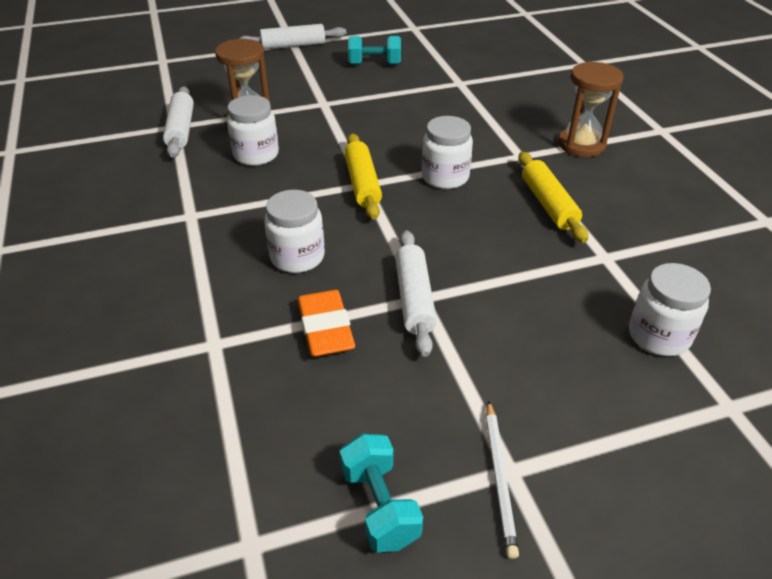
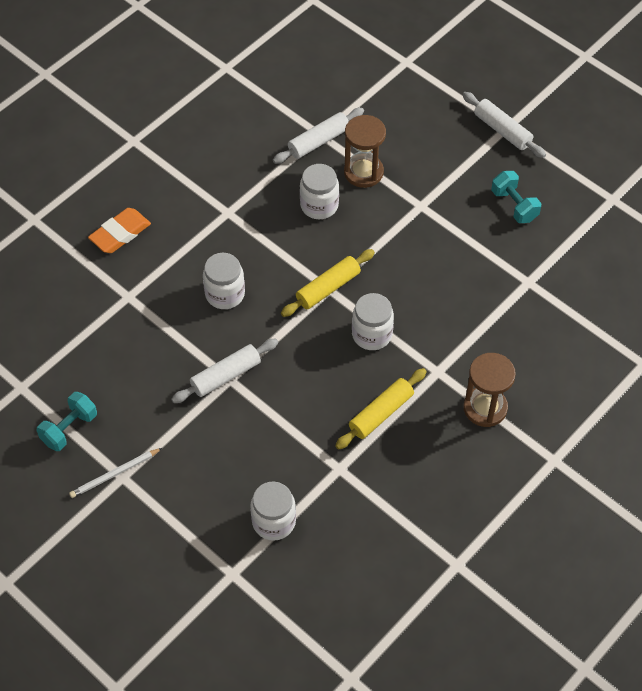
camera: 60 degrees right, 15 degrees up
orange eraser [298,290,355,357] -> orange eraser moved to [88,208,151,253]

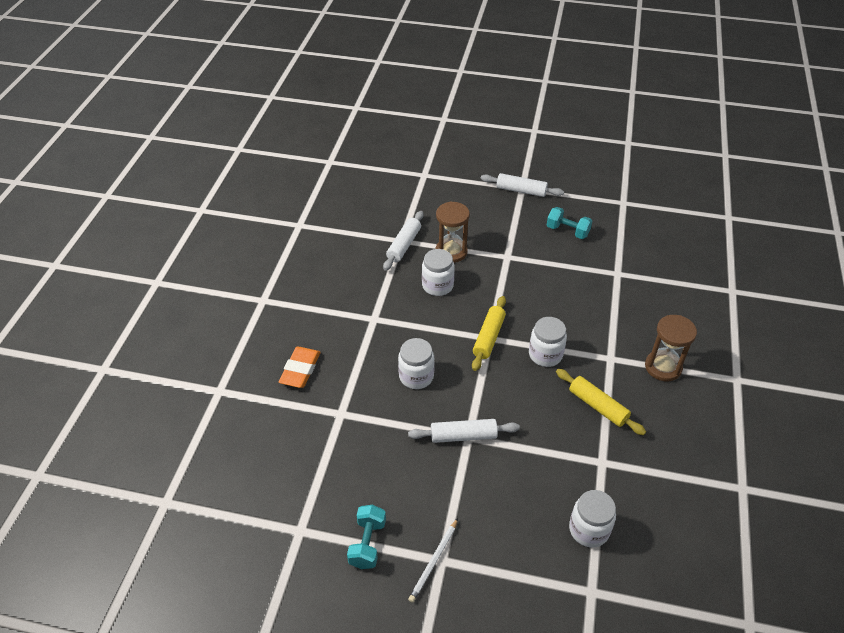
camera: 30 degrees left, 10 degrees down
white rolling pin [171,339,278,403] -> white rolling pin turned 60 degrees clockwise [408,419,520,443]
yellow rolling pin [335,368,427,450] -> yellow rolling pin turned 60 degrees counterclockwise [556,369,646,435]

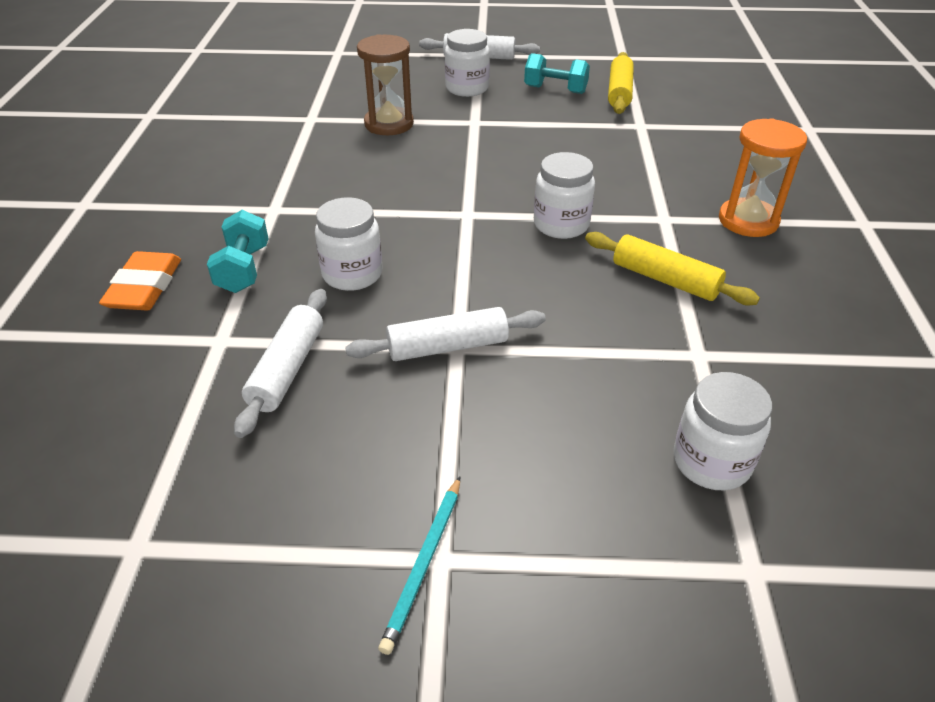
camera: 10 degrees left, 5 degrees down
turquoise dumbbell [347,505,386,569] -> turquoise dumbbell moved to [207,210,269,293]
white rolling pin [383,211,424,271] -> white rolling pin moved to [234,289,327,438]
white pencil [408,518,458,603] -> turquoise pencil [378,477,460,655]
white jar [422,249,455,296] -> white jar moved to [445,29,490,97]
yellow rolling pin [472,296,506,371] -> yellow rolling pin moved to [608,52,634,114]
brown hourglass [645,315,697,381] -> orange hourglass [719,118,807,237]

